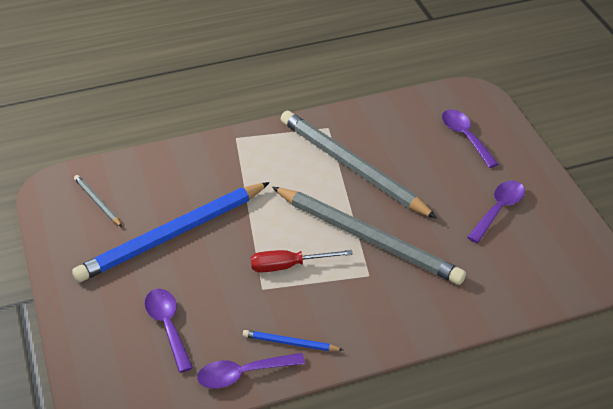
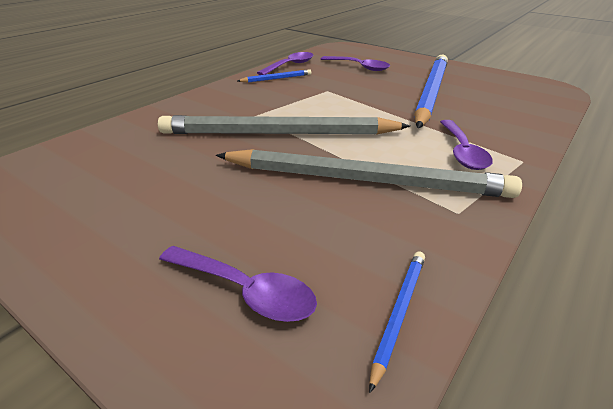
camera: 145 degrees right, 10 degrees down
grey pencil [74,175,122,227] -> none
red screwdriver [251,250,353,272] -> none
purple spoon [467,181,525,243] -> purple spoon moved to [440,120,493,170]
none -> blue pencil [369,251,425,393]

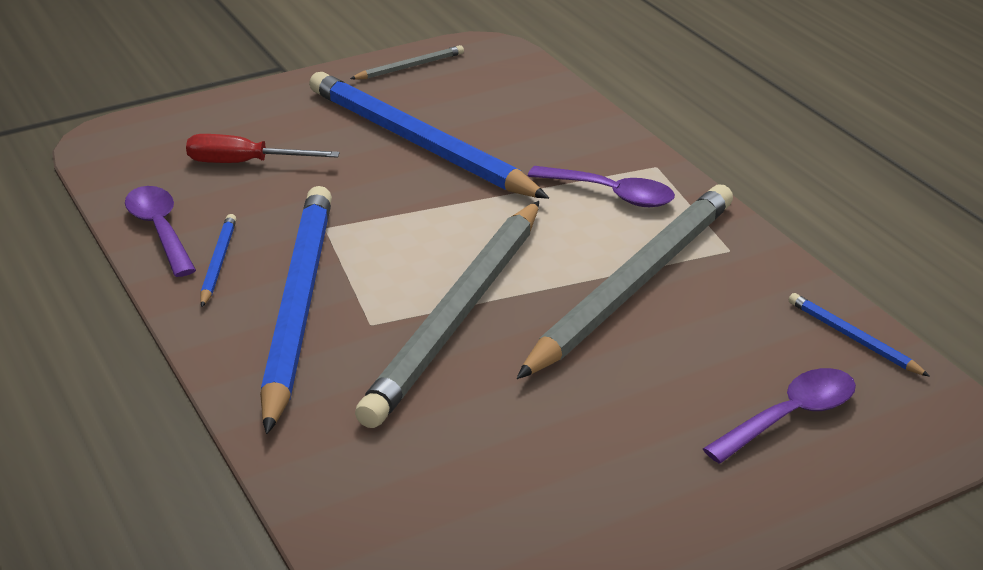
camera: 65 degrees left, 0 degrees up
purple spoon [321,56,390,71] -> red screwdriver [186,134,340,163]
none -> blue pencil [260,186,332,434]
none -> grey pencil [350,45,464,80]

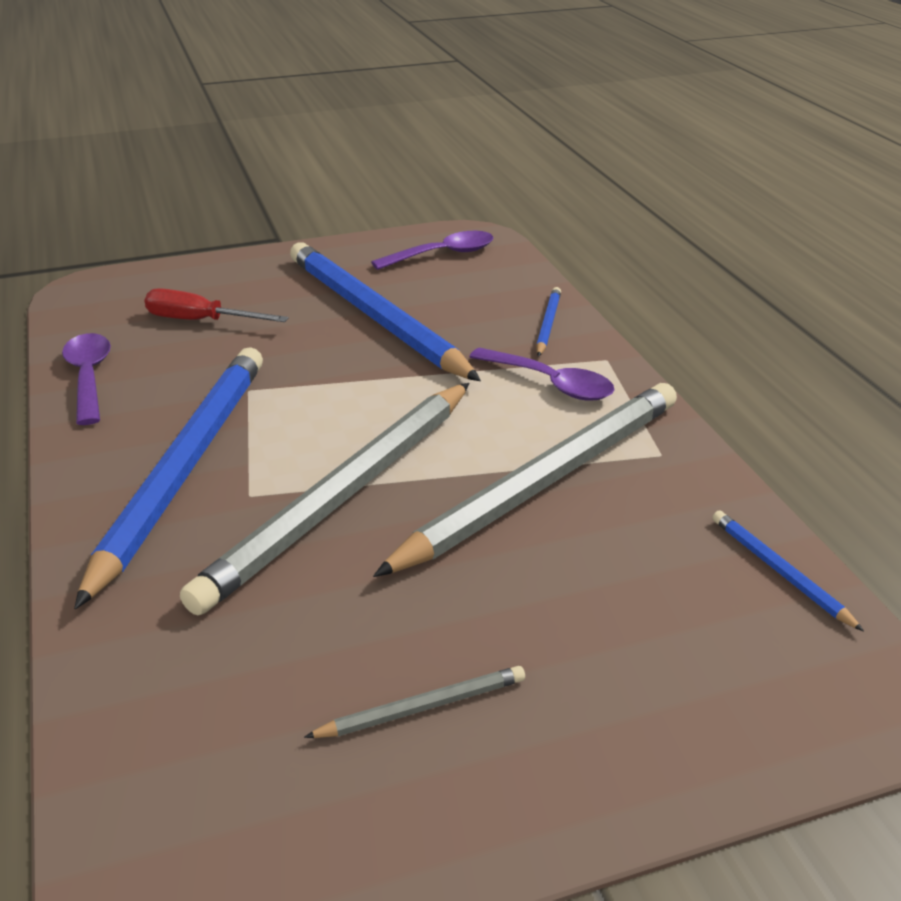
camera: 10 degrees right, 0 degrees up
blue pencil [200,214,236,307] -> blue pencil moved to [536,287,561,357]
grey pencil [350,45,464,80] -> grey pencil moved to [304,666,525,738]
purple spoon [703,368,856,464] -> purple spoon moved to [371,231,493,270]

